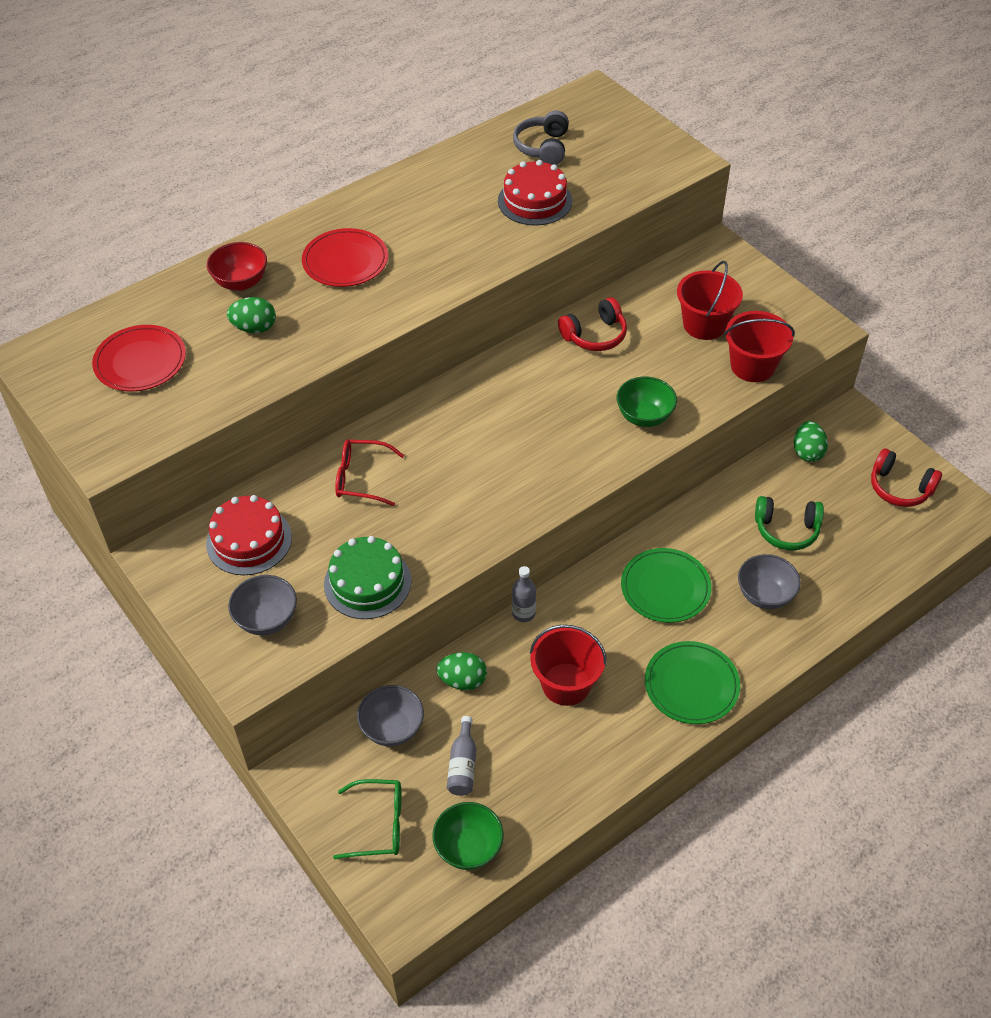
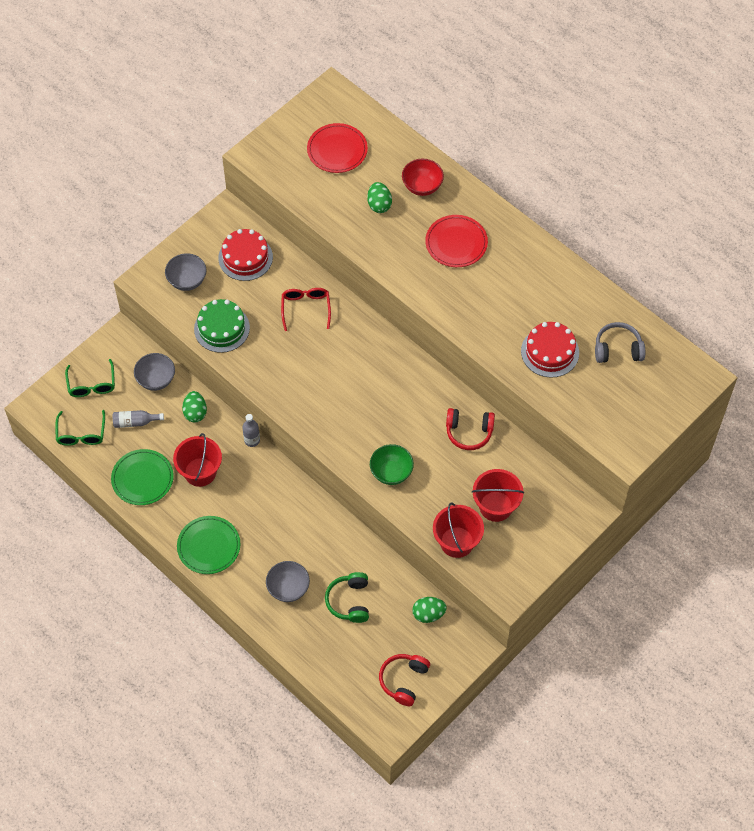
camera: 80 degrees right, 10 degrees up
green bowl [432,802,504,870] -> green glasses [56,410,105,446]
red headphones [558,297,627,351] -> red headphones turned 45 degrees counterclockwise [446,408,495,450]
green plate [621,548,712,623] -> green plate moved to [111,449,174,505]

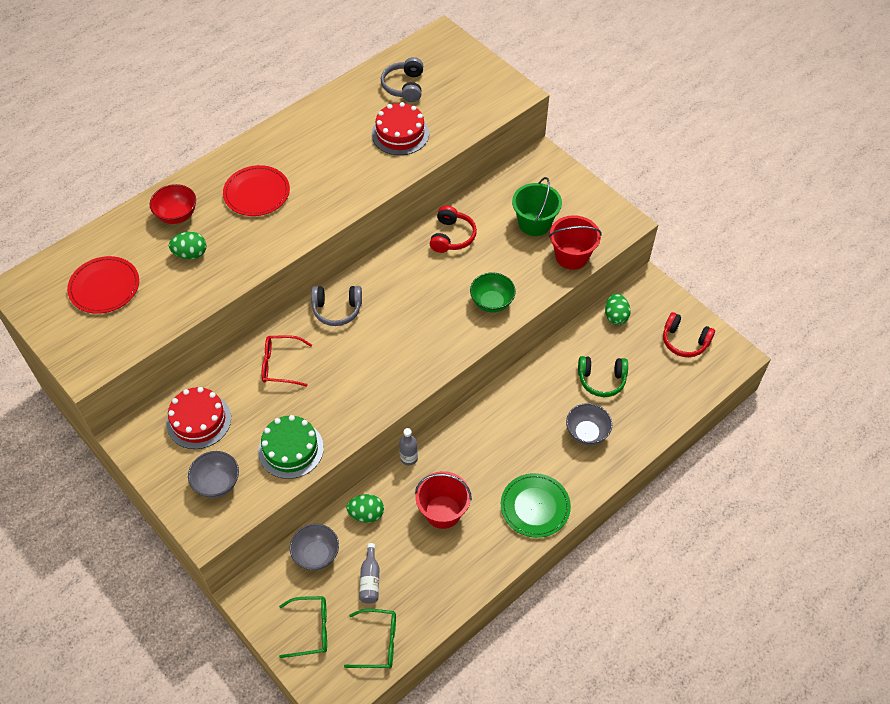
camera: 85 degrees left, 5 degrees down
green plate [111,449,174,505] -> none
red bucket [472,469,524,522] -> green bucket [512,177,562,236]
none -> grey headphones [311,286,362,326]

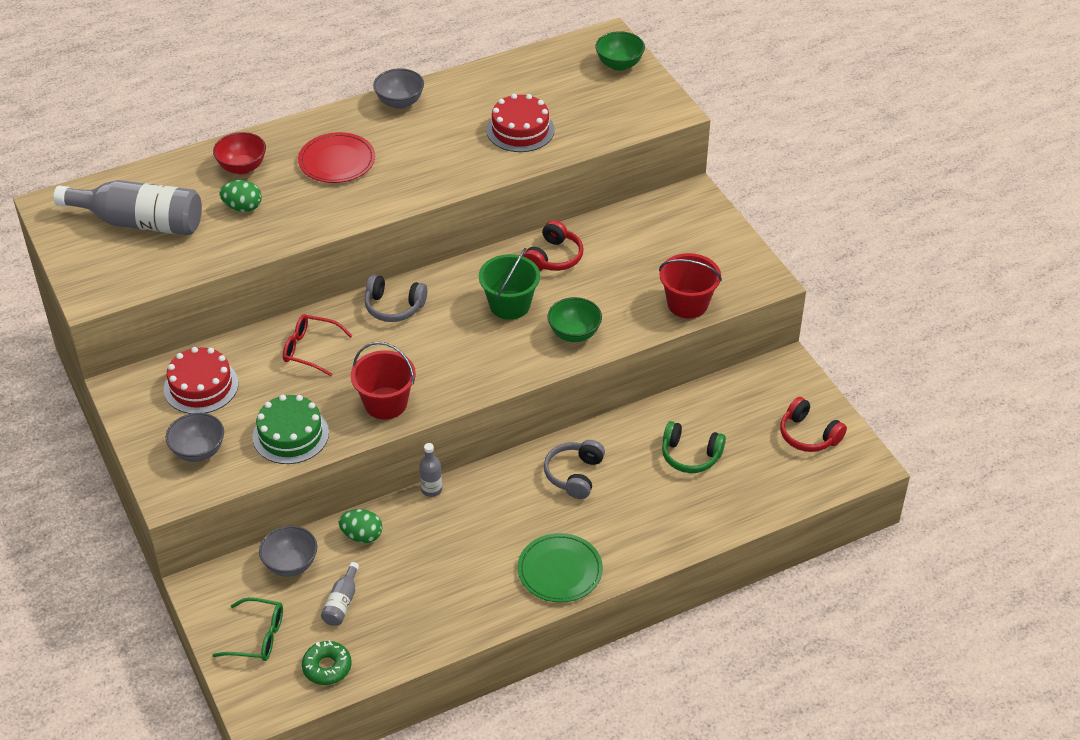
camera: 15 degrees right, 10 degrees down
red plate [67,256,139,314] -> grey bottle [54,180,202,235]
green glasses [344,609,396,668] -> green donut [302,640,351,685]
grey headphones [381,57,423,102] -> grey headphones moved to [544,440,605,499]
red bucket [415,471,472,529] -> red bucket moved to [351,342,416,420]
green bucket [512,177,562,236] -> green bucket moved to [479,248,540,320]
grey bowl [566,403,612,445] -> grey bowl moved to [373,68,424,109]
green egg [605,293,631,325] -> none
none -> green bowl [595,31,645,71]

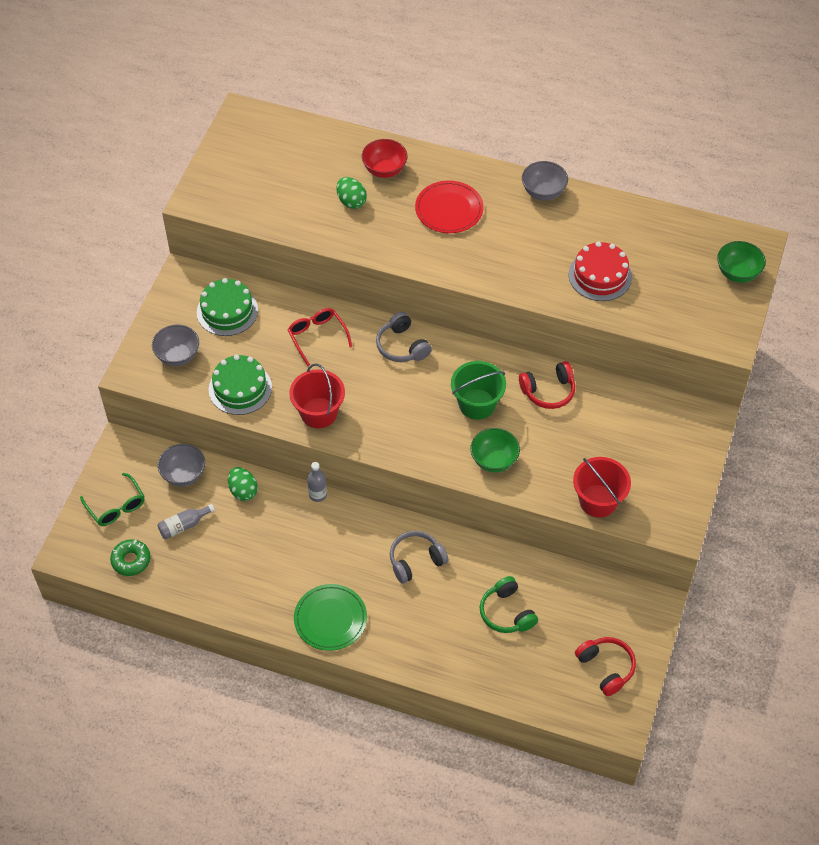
camera: 45 degrees right, 10 degrees up
grey bottle [54,180,202,235] -> none
red cake [164,347,239,414] -> green cake [197,278,258,336]
red headphones [780,397,847,452] -> red headphones turned 150 degrees clockwise [575,637,636,696]

